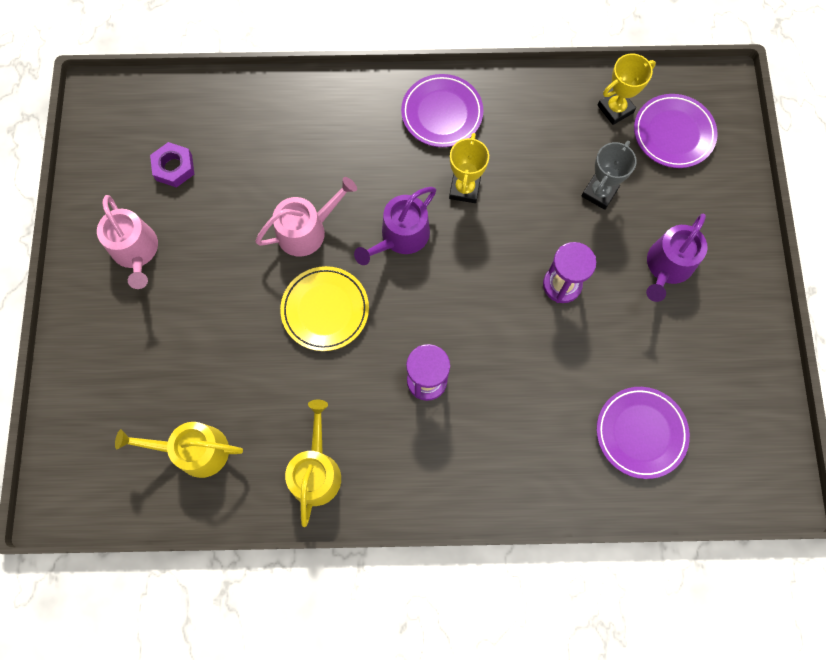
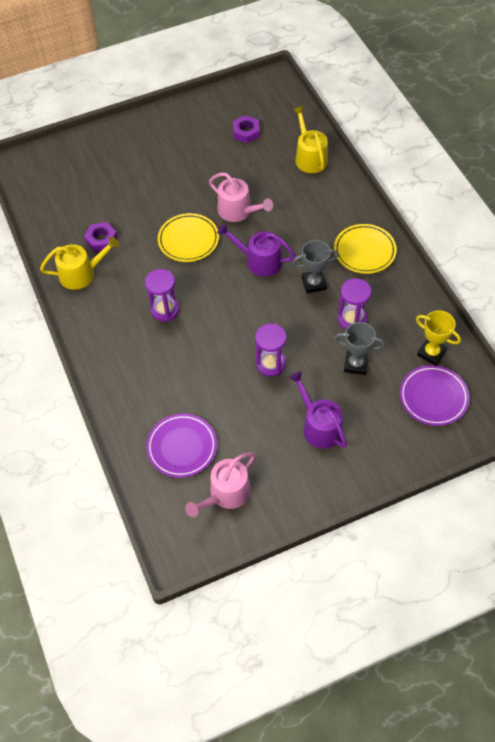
camera: 70 degrees right, 15 degrees down
pink watering can [97,195,158,289] -> pink watering can moved to [185,452,255,517]
yellow watering can [115,422,243,478] -> yellow watering can moved to [293,106,328,173]
purple plate [401,74,484,147] -> yellow plate [334,224,397,274]
yellow trophy [449,133,489,203] -> grey trophy [292,240,339,293]
purple watering can [646,214,708,302] -> purple watering can turned 45 degrees clockwise [289,371,347,449]
none -> purple nut [84,222,118,252]
none -> purple hourglass [338,278,371,330]

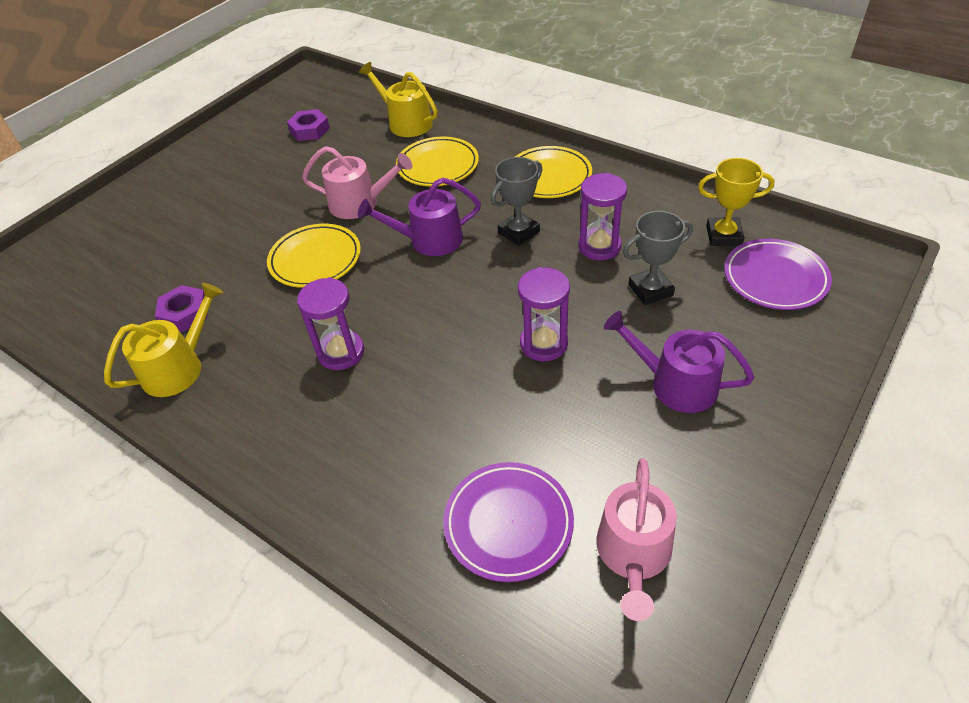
camera: 30 degrees left, 10 degrees down
none -> yellow plate [396,136,479,186]

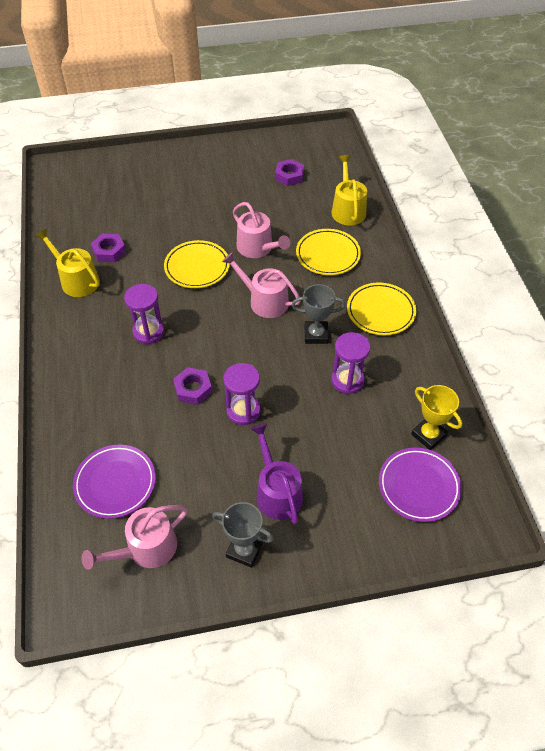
camera: 40 degrees right, 5 degrees up
yellow watering can [104,283,223,397] -> yellow watering can turned 135 degrees counterclockwise [35,229,100,297]
purple watering can [358,178,481,256] -> pink watering can [222,252,300,318]
grey trophy [623,211,693,305] -> grey trophy moved to [212,502,274,568]
none -> purple nut [173,367,212,405]

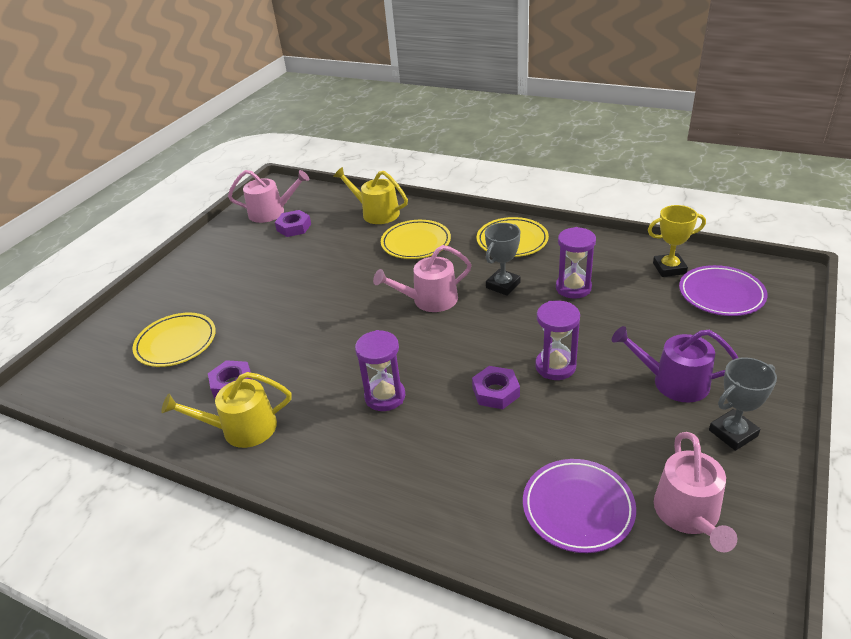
camera: 50 degrees left, 15 degrees down
yellow plate [164,240,230,288] -> yellow plate moved to [132,313,216,367]
pink watering can [233,202,290,258] -> pink watering can moved to [228,170,309,223]

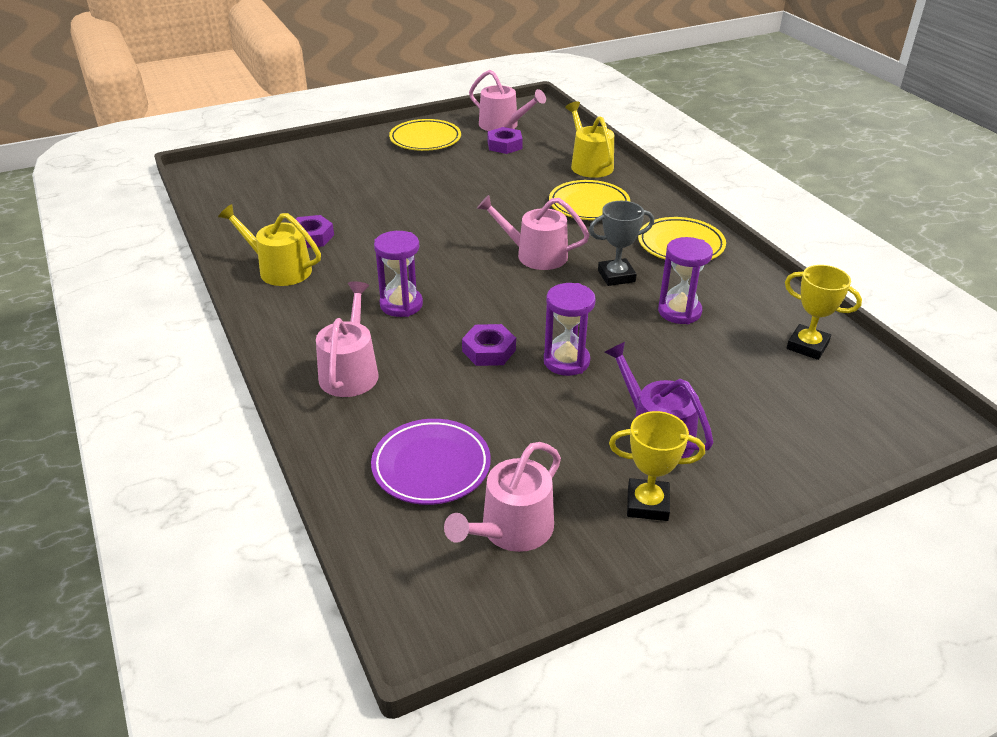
camera: 35 degrees right, 0 degrees up
yellow plate [132,313,216,367] -> yellow plate moved to [389,119,461,151]
purple plate [679,265,768,316] -> none
grey trophy [709,357,777,451] -> yellow trophy [609,411,705,521]
none -> pink watering can [316,281,379,397]

